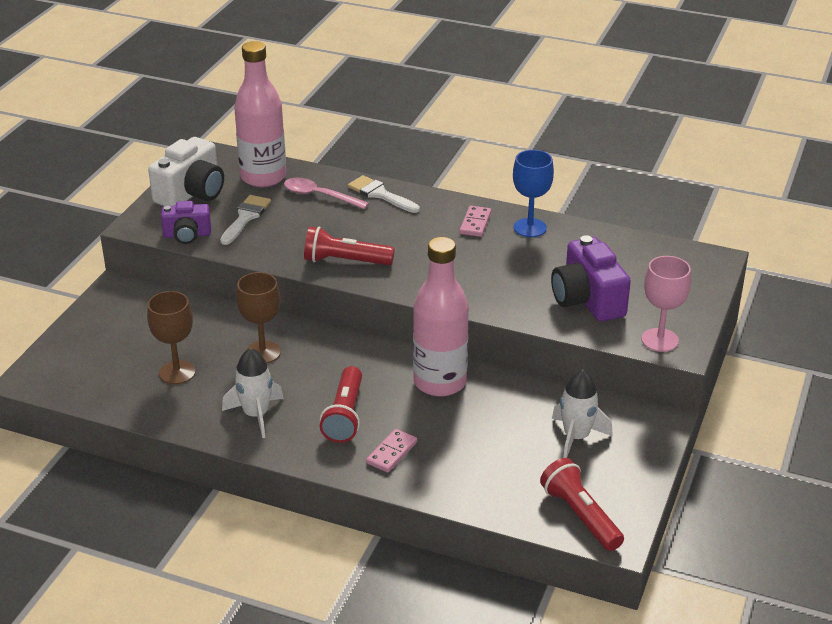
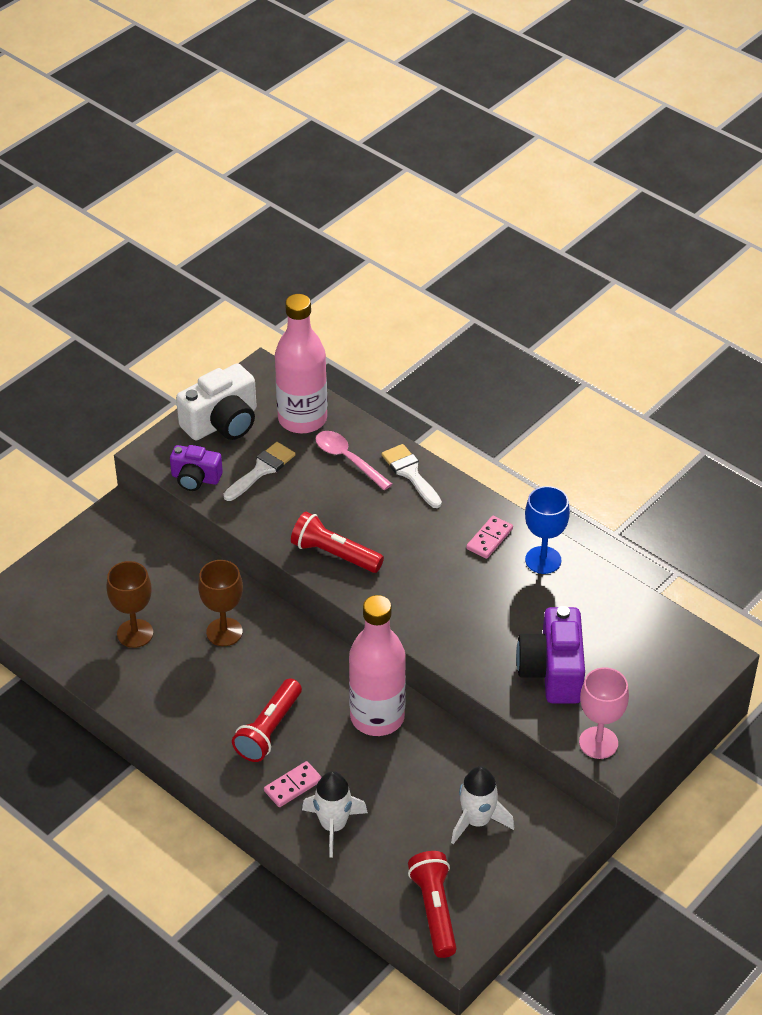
camera: 20 degrees right, 10 degrees up
white rocket [222,348,284,438] -> white rocket moved to [302,771,368,858]

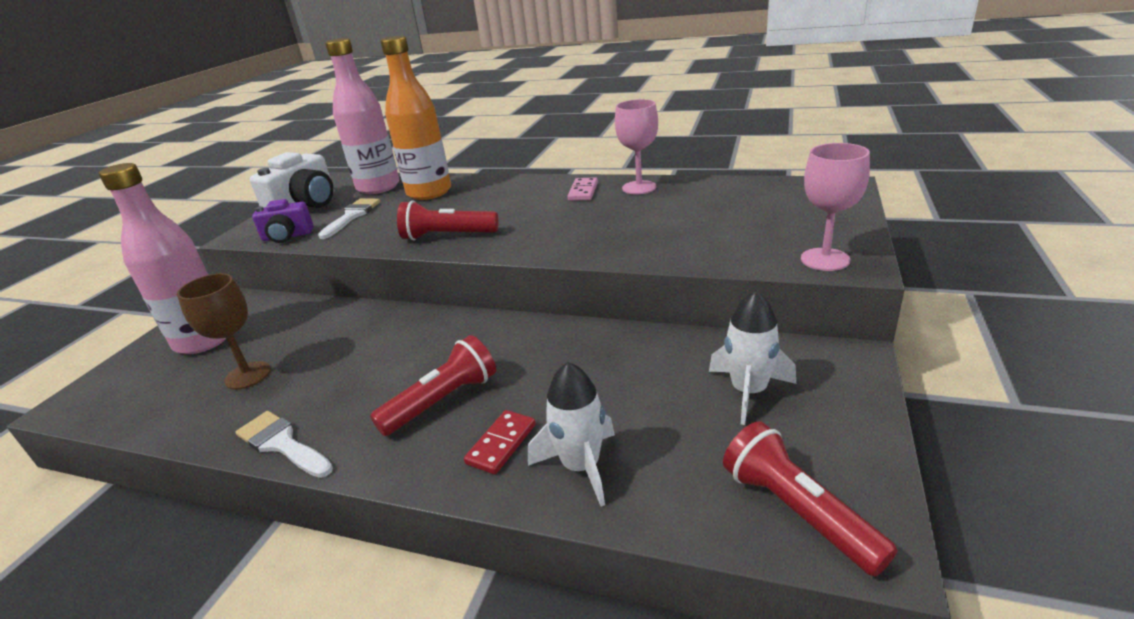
camera: 20 degrees left, 15 degrees down
brown goblet [198,560,243,646] -> none
red flashlight [232,678,302,762] -> red flashlight turned 135 degrees counterclockwise [370,335,496,436]
pink domino [264,761,322,807] -> red domino [464,410,536,474]
pink spoon [316,431,392,490] -> orange bottle [380,36,451,200]
pink bottle [349,595,406,736] -> pink bottle moved to [99,163,226,354]
white brush [382,444,442,508] -> white brush moved to [236,411,333,478]
purple camera [516,606,585,704] -> none
blue goblet [525,486,570,574] -> pink goblet [615,99,658,194]

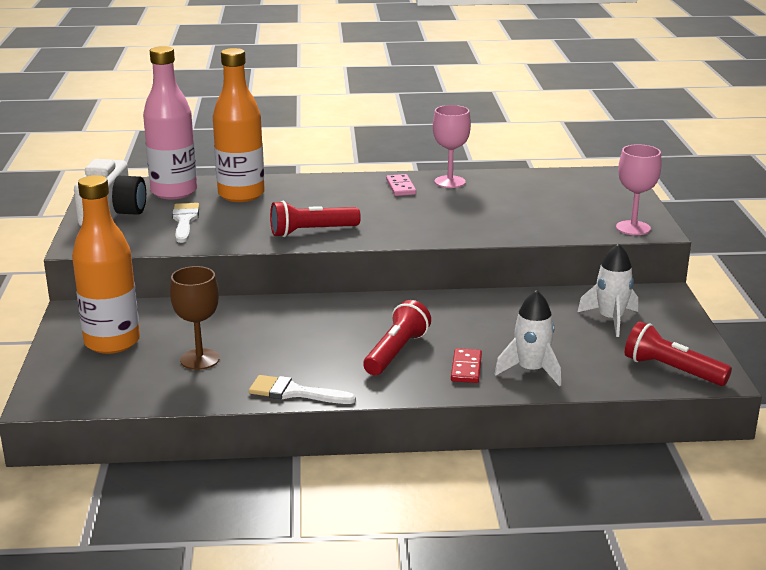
camera: 25 degrees left, 5 degrees down
pink bottle [99,163,226,354] -> orange bottle [72,175,140,354]
purple camera [252,199,314,243] -> none

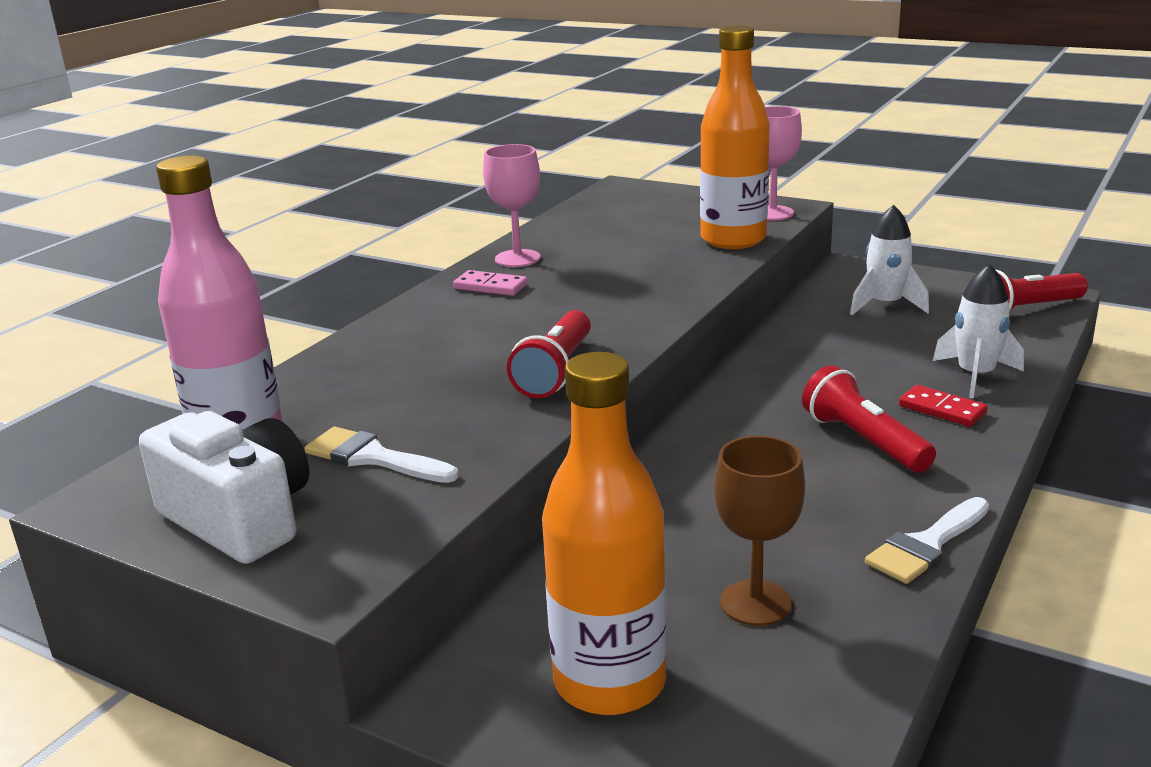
camera: 55 degrees left, 0 degrees up
orange bottle [213,48,265,202] -> orange bottle moved to [700,25,770,249]

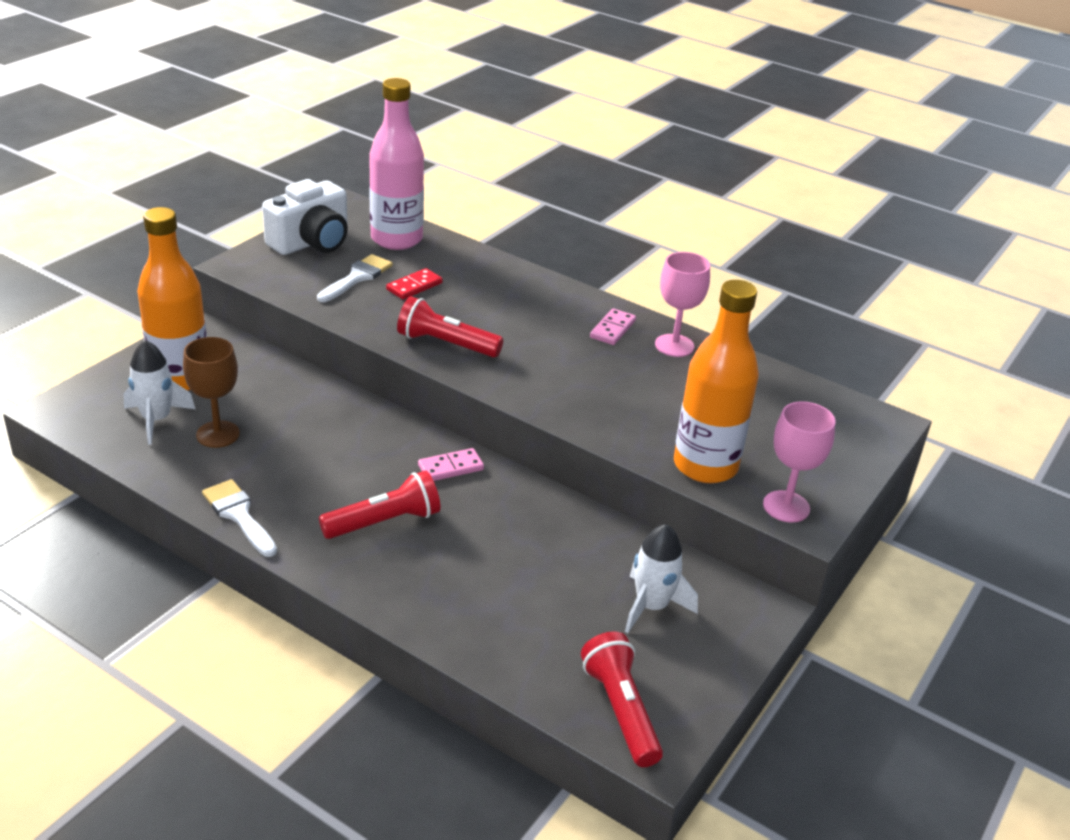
camera: 90 degrees right, 10 degrees up
red domino [899,385,988,427] -> red domino moved to [386,268,443,300]
white rocket [933,264,1024,398] -> white rocket moved to [123,340,195,445]
none -> pink domino [418,448,484,481]

